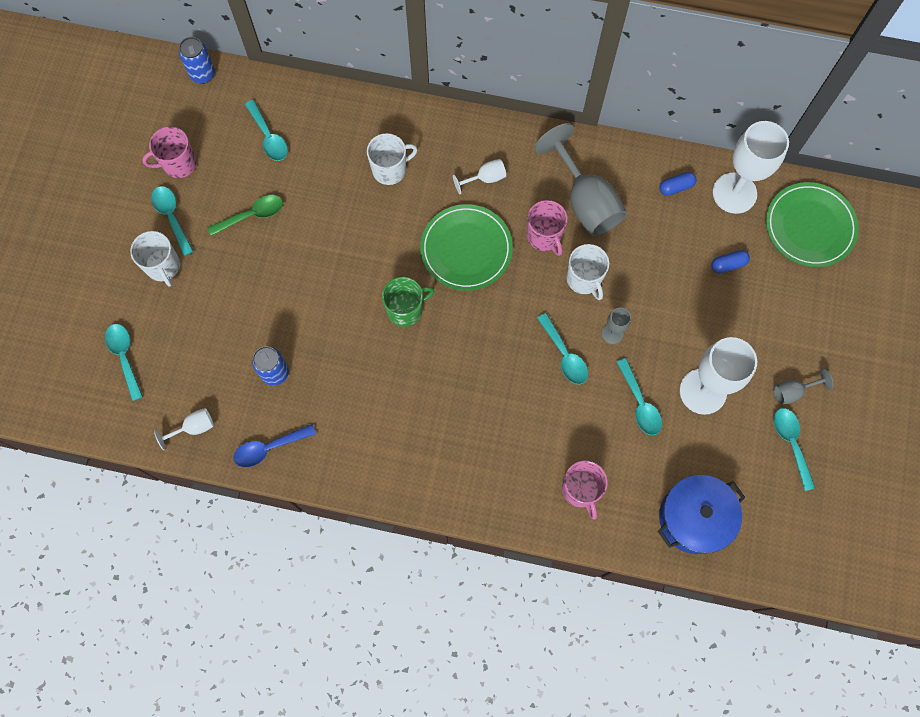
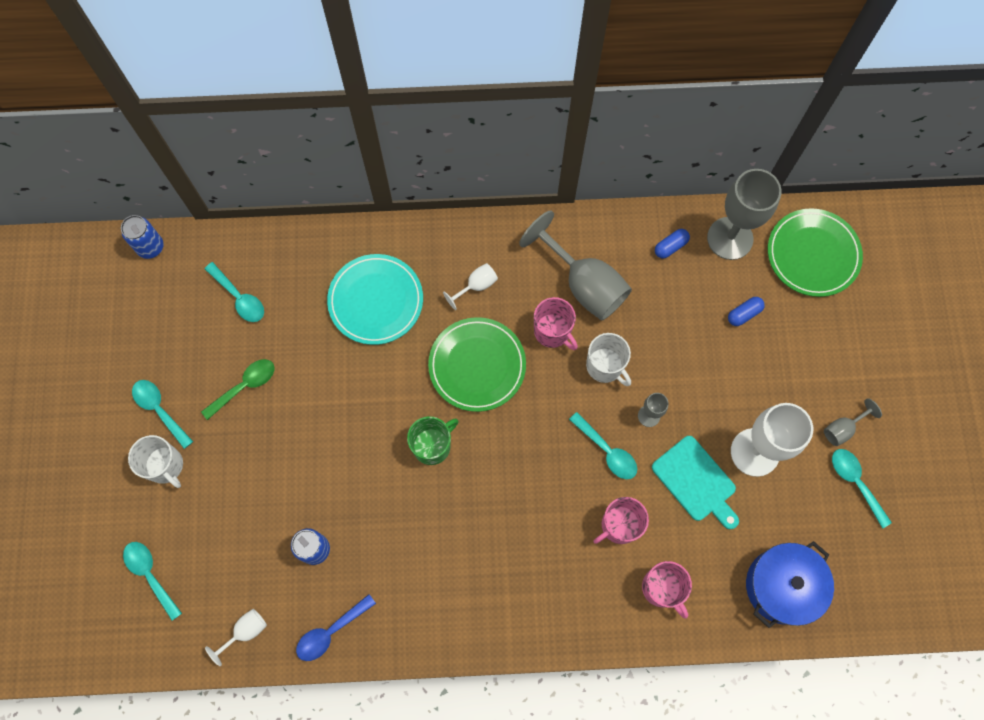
camera: 15 degrees left, 0 degrees up
pink mug [142,126,197,178] -> pink mug moved to [594,497,649,544]
white mug [367,133,418,185] -> turquoise plate [327,254,423,345]
turquoise spoon [617,358,662,435] -> turquoise cutting board [652,436,739,529]
white goblet [712,121,789,214] -> grey goblet [707,169,782,260]

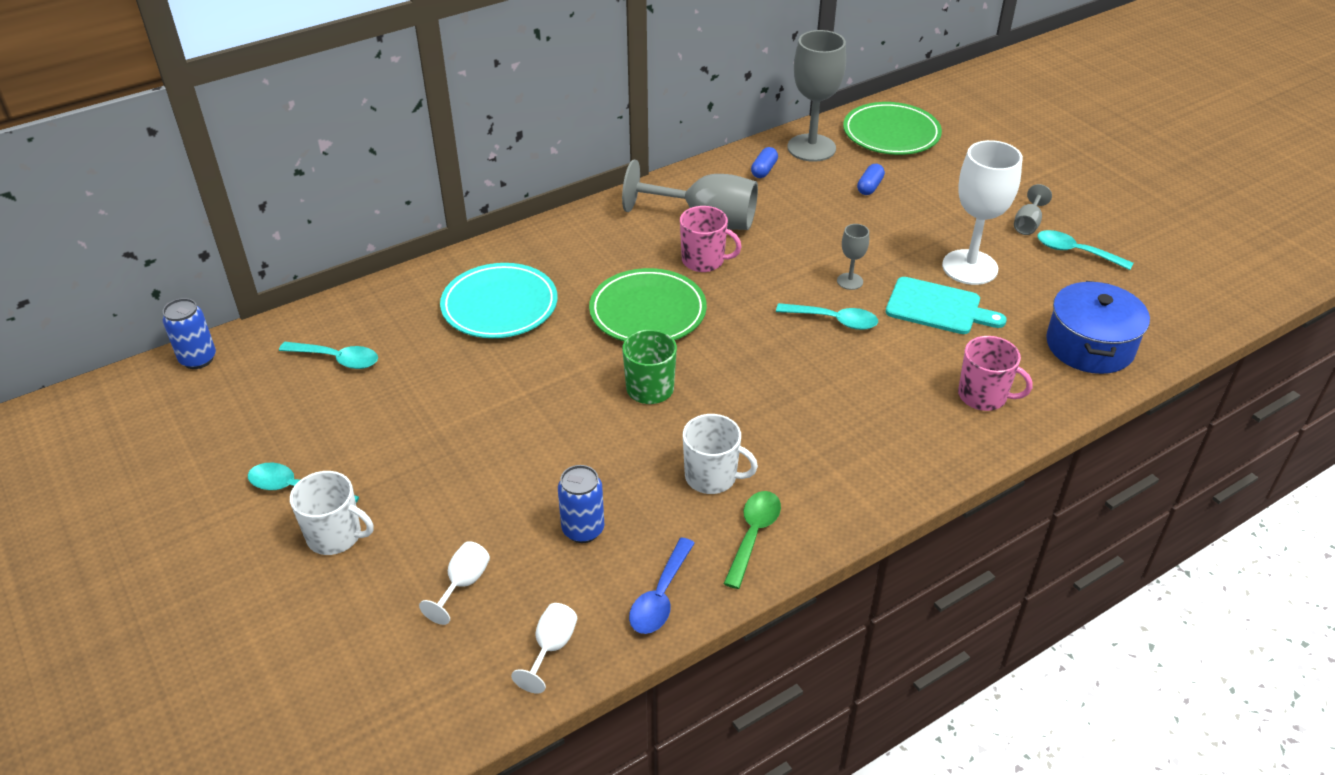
camera: 30 degrees left, 30 degrees down
turquoise spoon [123,542,182,621] -> none
green spoon [201,359,274,420] -> green spoon moved to [723,491,781,589]
white goblet [443,263,498,310] -> white goblet moved to [419,541,490,625]
white mug [586,333,631,386] -> white mug moved to [683,414,758,494]
pink mug [594,497,649,544] -> none

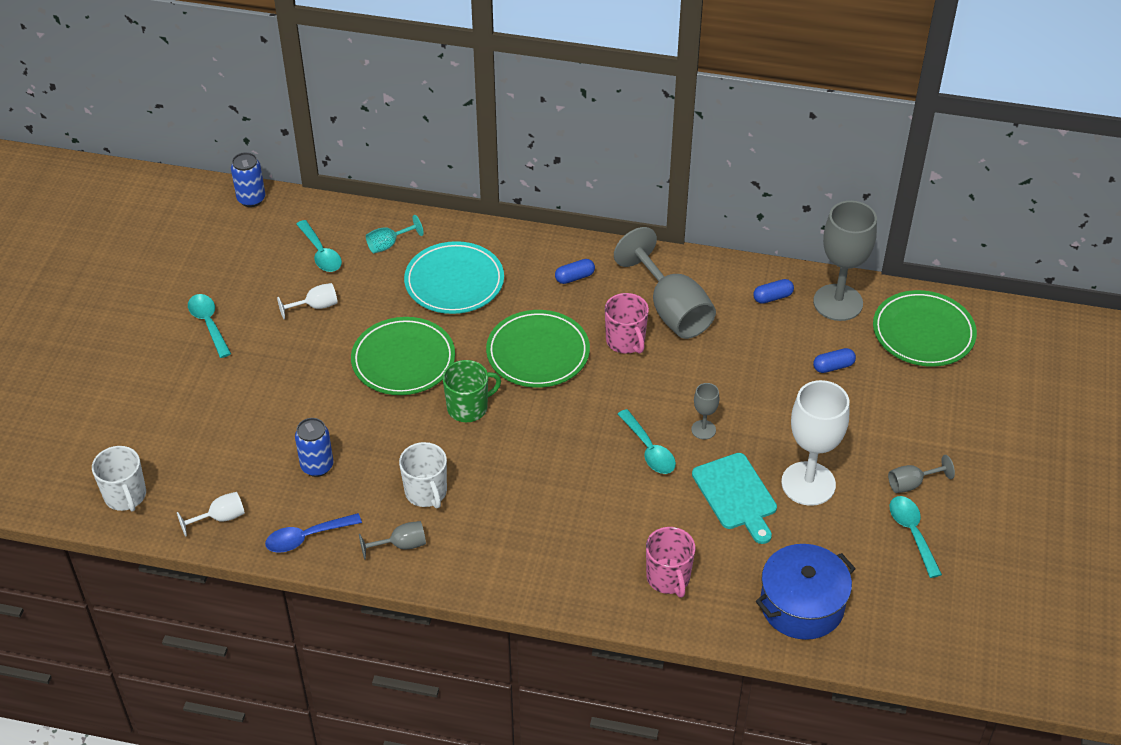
camera: 45 degrees right, 5 degrees up
white mug [290,471,373,555] -> white mug moved to [92,446,146,512]
white goblet [419,541,490,625] -> white goblet moved to [277,283,338,319]
green spoon [723,491,781,589] -> grey goblet [359,521,426,560]
none -> green plate [351,317,455,395]
none -> turquoise goblet [366,215,424,253]
none -> blue capsule [555,259,595,284]

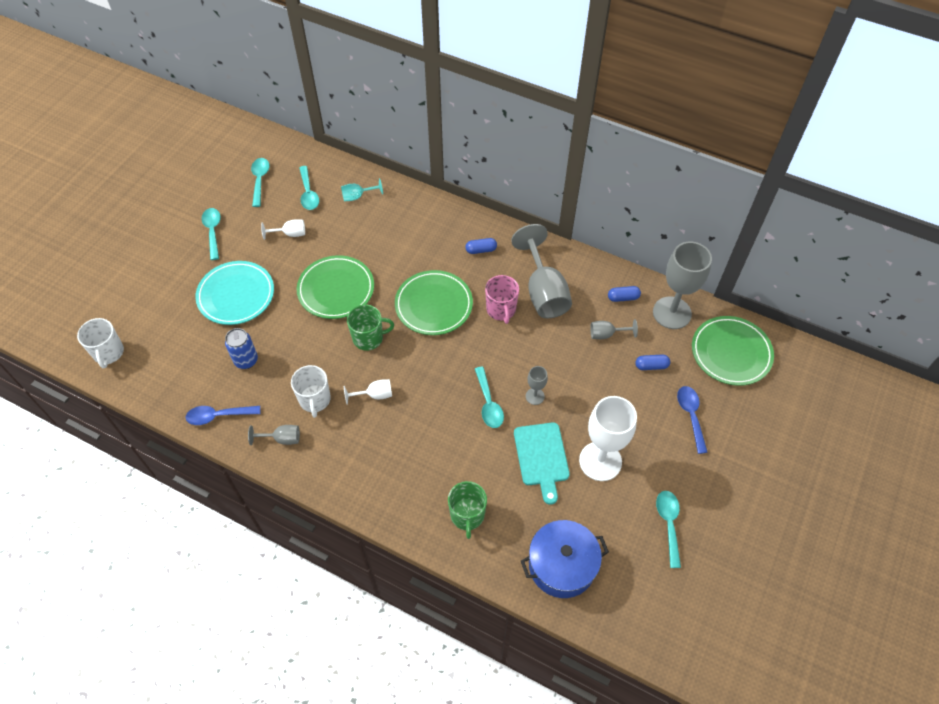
camera: 15 degrees right, 10 degrees up
white goblet [177,492,245,537] -> white goblet moved to [344,379,392,405]
blue can [231,152,265,207] -> none
turquoise plate [404,241,504,314] -> turquoise plate moved to [195,261,274,325]
pink mug [646,527,695,598] -> green mug [448,481,487,539]
grey goblet [888,455,955,493] -> grey goblet moved to [590,319,638,339]
none -> turquoise spoon [251,158,269,207]
none -> blue spoon [677,386,708,454]

